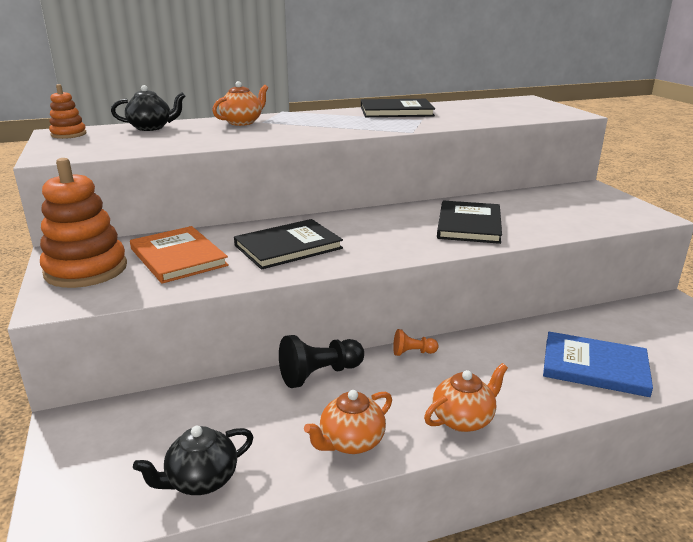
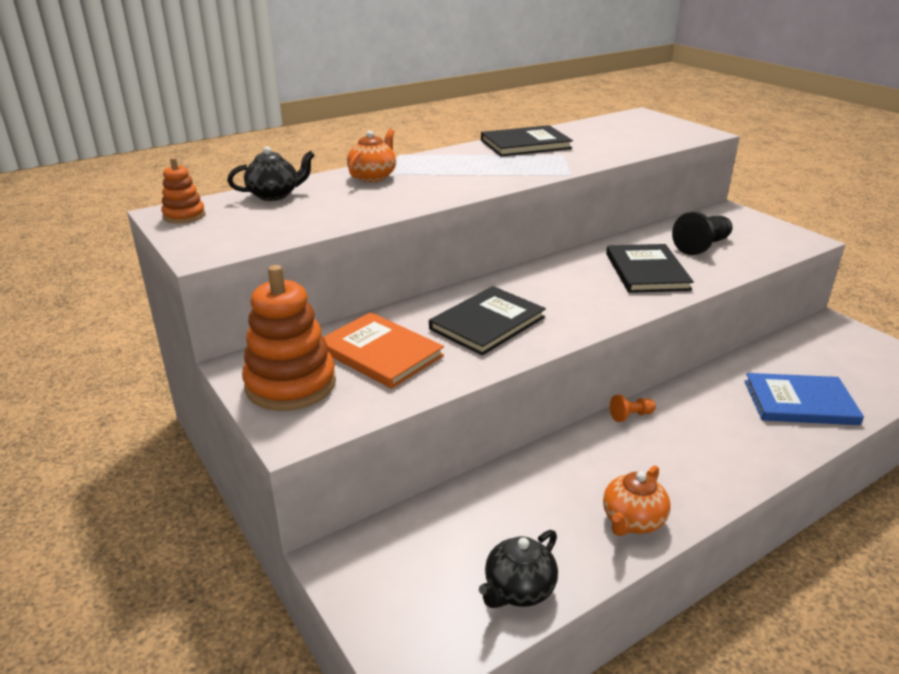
camera: 15 degrees left, 5 degrees up
black pawn [279,335,364,388] -> black pawn moved to [672,212,733,255]
orange teapot [424,363,508,432] -> none

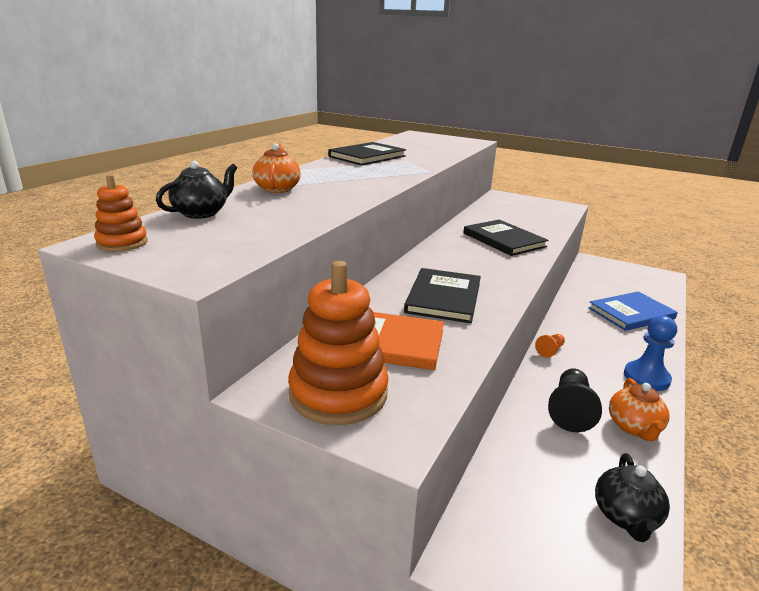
camera: 30 degrees left, 5 degrees down
black pawn [672,212,733,255] -> black pawn moved to [548,368,602,432]
none -> blue pawn [624,316,677,391]

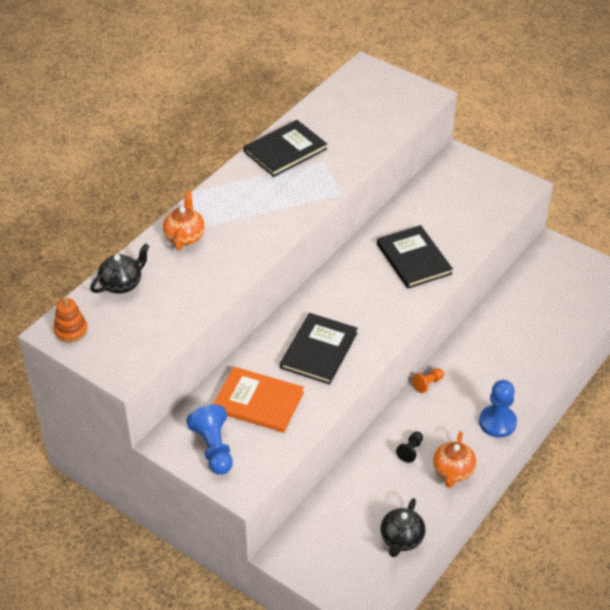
camera: 10 degrees right, 20 degrees up
orange stacking toy [288,261,389,425] -> blue pawn [186,405,233,475]
black pawn [548,368,602,432] -> black pawn [396,431,423,463], size x0.55
blue book [588,292,678,331] -> none

